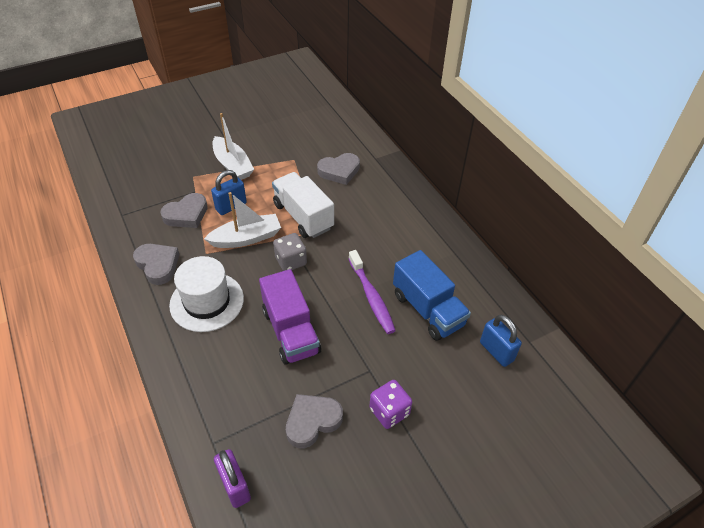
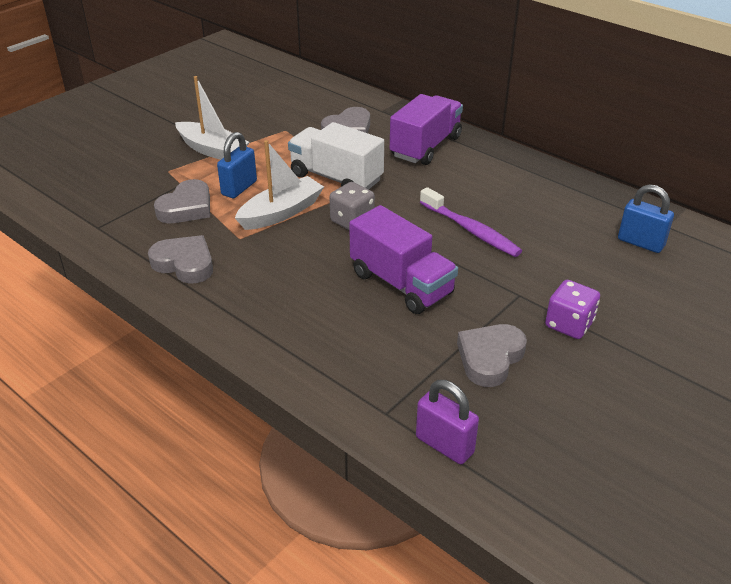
camera: 20 degrees left, 10 degrees down
white hat [169,256,244,332] -> none
blue truck [393,250,471,341] -> none
none -> purple truck [390,94,463,165]

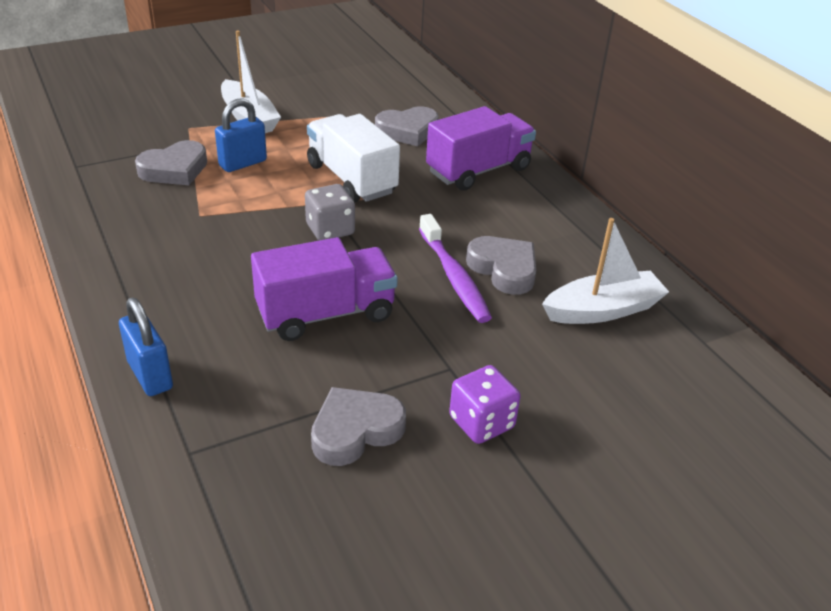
camera: 20 degrees right, 0 degrees up
grey heart [148,235,213,284] -> grey heart moved to [466,236,536,295]
white boat [235,140,324,230] -> white boat moved to [542,218,669,324]
purple truck [349,205,458,314] -> purple truck turned 90 degrees counterclockwise [251,237,398,341]
purple padlock [416,380,479,464] -> none
blue padlock [618,184,674,253] -> blue padlock moved to [119,298,173,396]

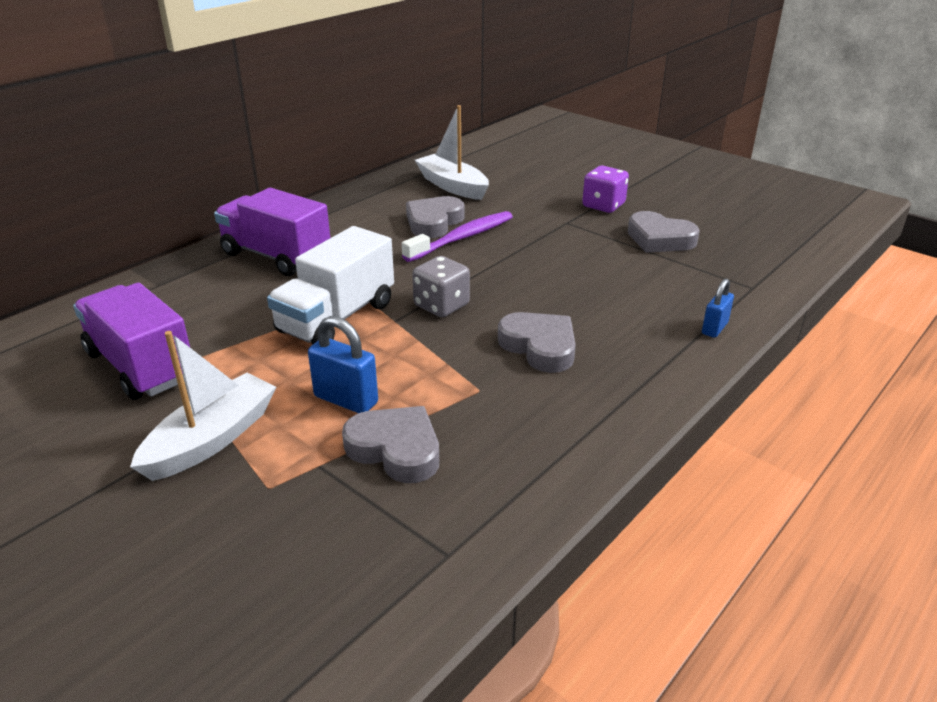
camera: 110 degrees left, 5 degrees down
blue padlock [119,298,173,396] -> blue padlock [702,279,734,338], size x0.65
purple truck [251,237,398,341] -> purple truck moved to [73,283,190,400]
grey heart [375,106,439,146] -> grey heart moved to [498,312,576,373]

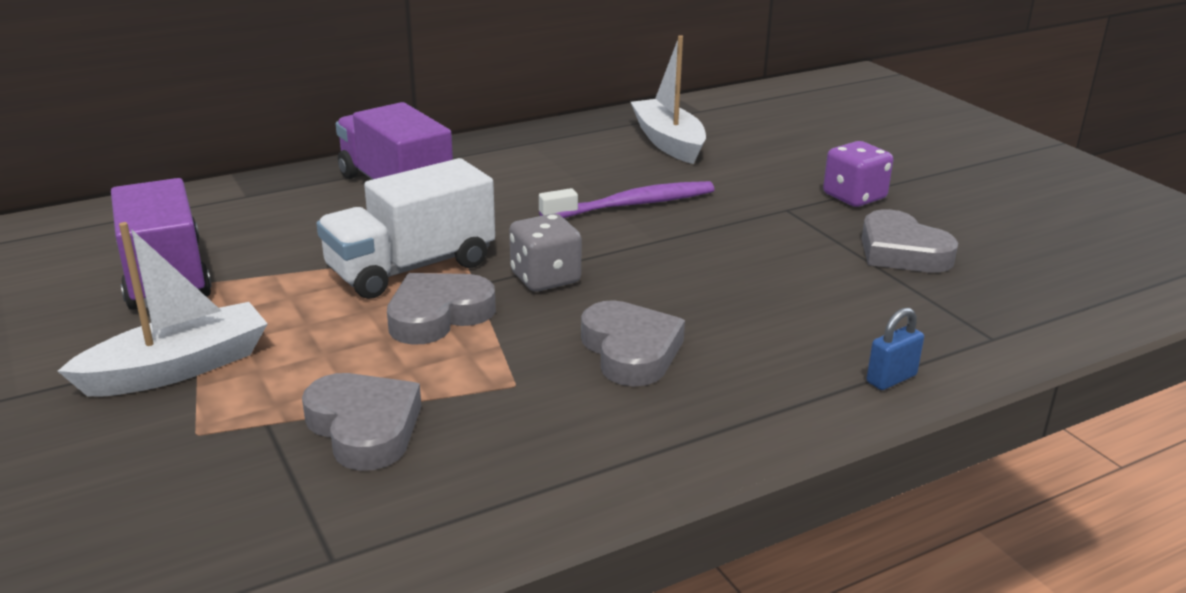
camera: 20 degrees right, 5 degrees down
blue padlock [308,316,378,413] -> none
grey heart [406,196,464,238] -> grey heart moved to [387,273,496,345]

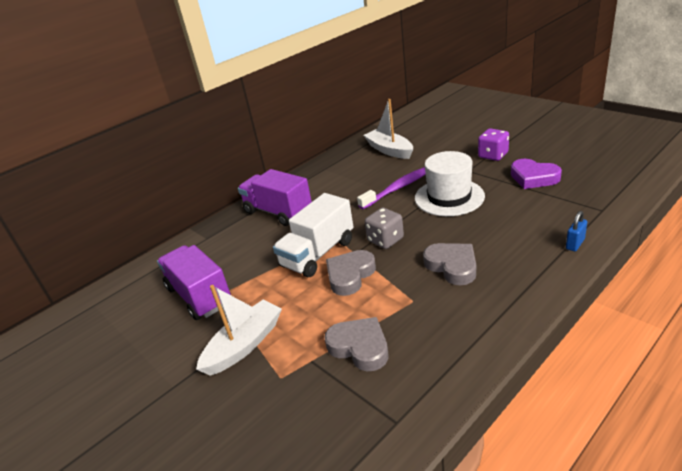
camera: 10 degrees left, 5 degrees up
grey heart [862,209,958,272] -> purple heart [511,159,562,189]
none -> white hat [415,151,485,216]

